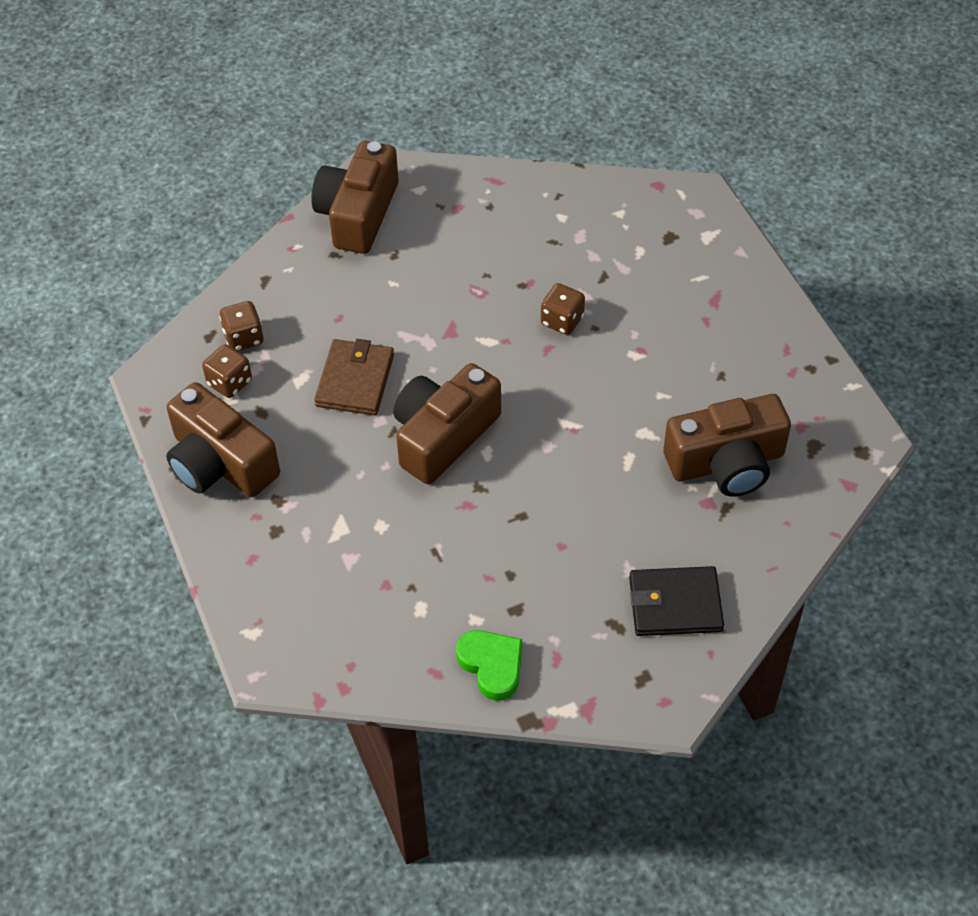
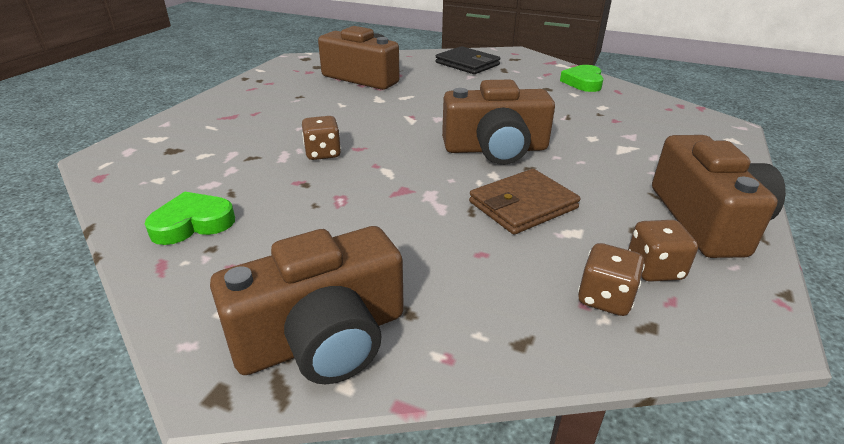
camera: 135 degrees left, 20 degrees down
none -> green heart [145,192,235,245]

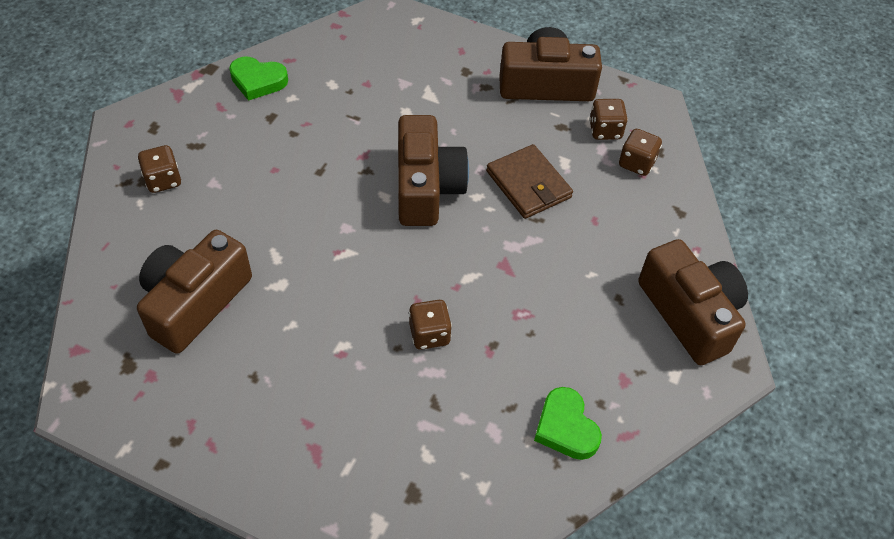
camera: 90 degrees left, 20 degrees up
black wallet [436,46,500,74] -> brown dice [138,145,181,193]

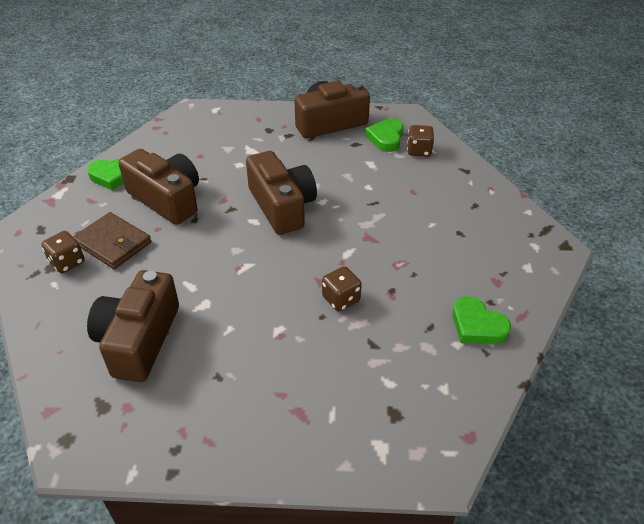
camera: 20 degrees left, 10 degrees down
brown wallet [486,144,573,219] -> brown wallet moved to [73,212,151,269]
brown dice [589,99,628,140] -> green heart [365,119,404,152]
brown camera [638,239,748,365] -> brown camera moved to [118,149,199,225]

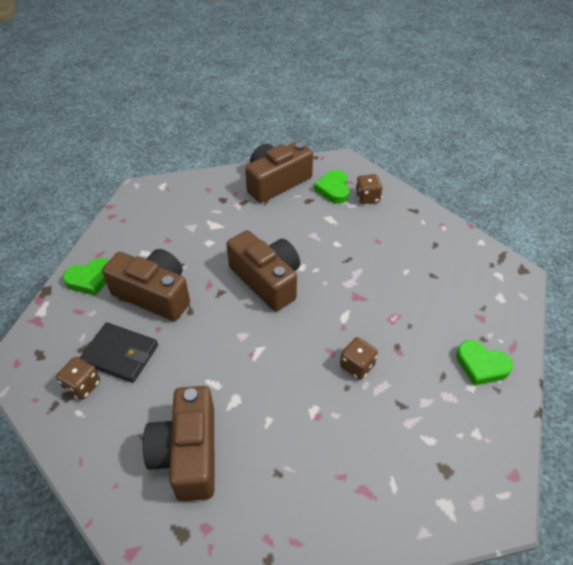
camera: 15 degrees left, 5 degrees up
brown wallet [73,212,151,269] -> black wallet [80,322,158,383]

